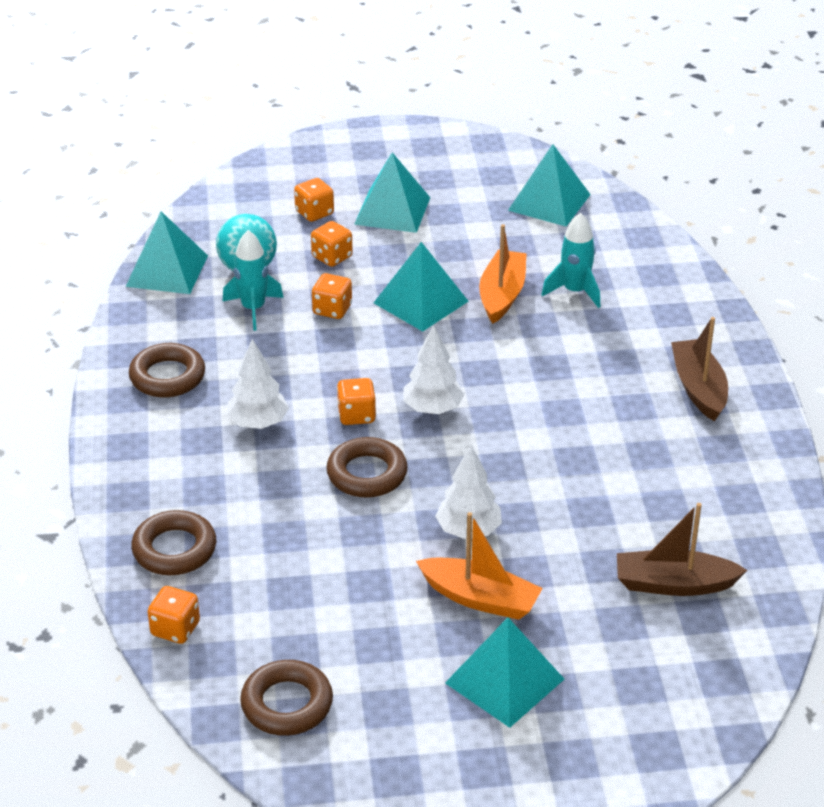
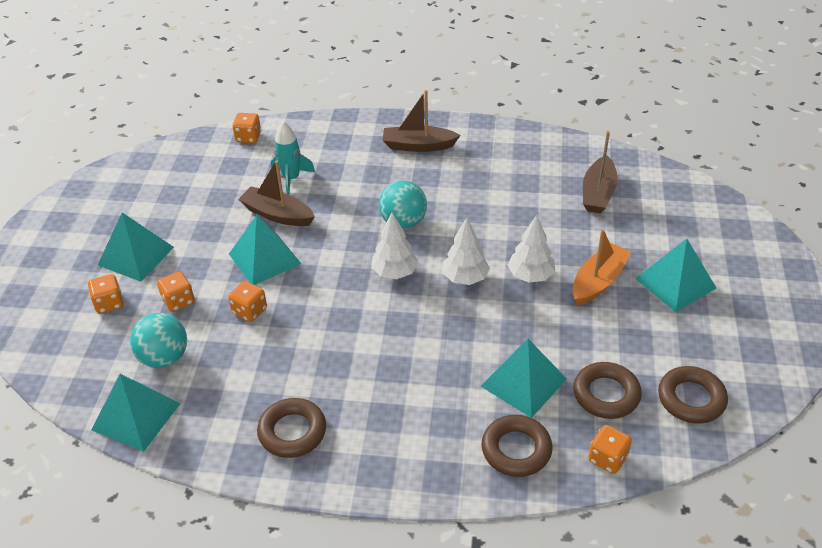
camera: 75 degrees left, 5 degrees up
turquoise rocket [222,230,284,331] -> none
white tree [227,339,289,429] -> white tree moved to [443,218,490,285]
brown ring [326,437,408,498] -> brown ring moved to [573,362,642,419]
orange dice [337,378,376,425] -> orange dice moved to [232,113,261,143]
orange boat [479,224,527,324] -> brown boat [238,160,315,226]
turquoise pyramid [508,144,591,226] -> turquoise pyramid moved to [481,339,567,418]
none -> turquoise ball [379,180,427,229]

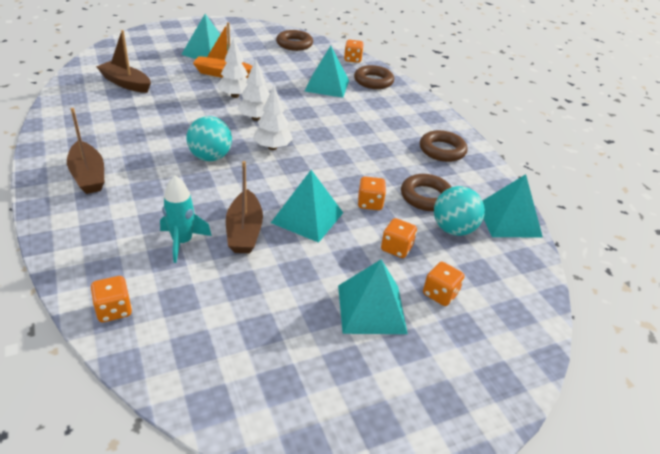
camera: 125 degrees left, 5 degrees down
brown ring [573,362,642,419] -> brown ring moved to [401,174,452,211]
brown boat [583,131,618,213] -> brown boat turned 135 degrees counterclockwise [96,30,151,93]

